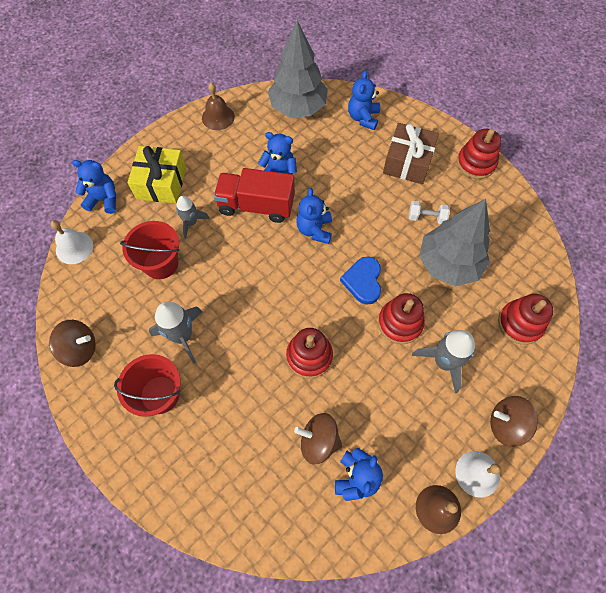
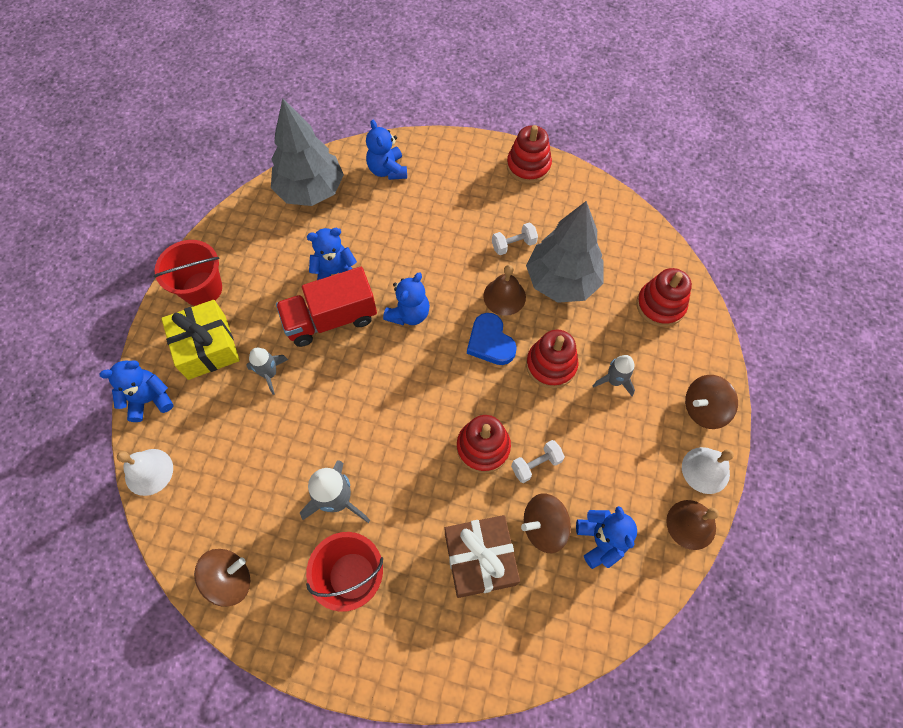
camera: 30 degrees left, 0 degrees up
red bucket [120,221,179,279] -> red bucket moved to [153,240,222,306]
brown bell [202,83,235,130] -> brown bell moved to [483,265,526,316]
blue teddy bear [296,188,332,244] -> blue teddy bear turned 120 degrees counterclockwise [383,272,430,325]
brown gift [383,123,439,184] -> brown gift moved to [445,515,520,598]
grey rocket [412,330,475,393] -> grey rocket [593,355,635,396], size x0.64
none -> white dumbbell [511,440,565,483]

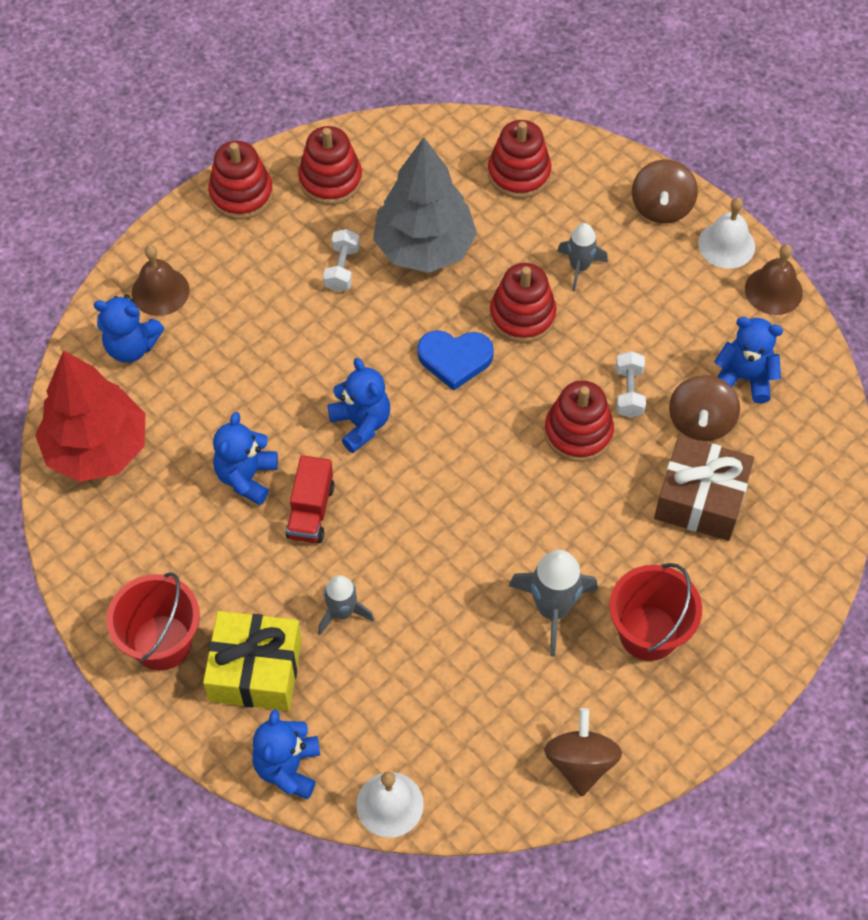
camera: 60 degrees left, 5 degrees down
grey tree [271,98,344,206] -> red tree [35,350,145,482]
red truck [276,267,377,347] -> red truck [286,455,335,543], size x0.62
brown bell [483,265,526,316] -> brown bell moved to [132,245,189,316]
none -> red stacking toy [298,126,362,205]

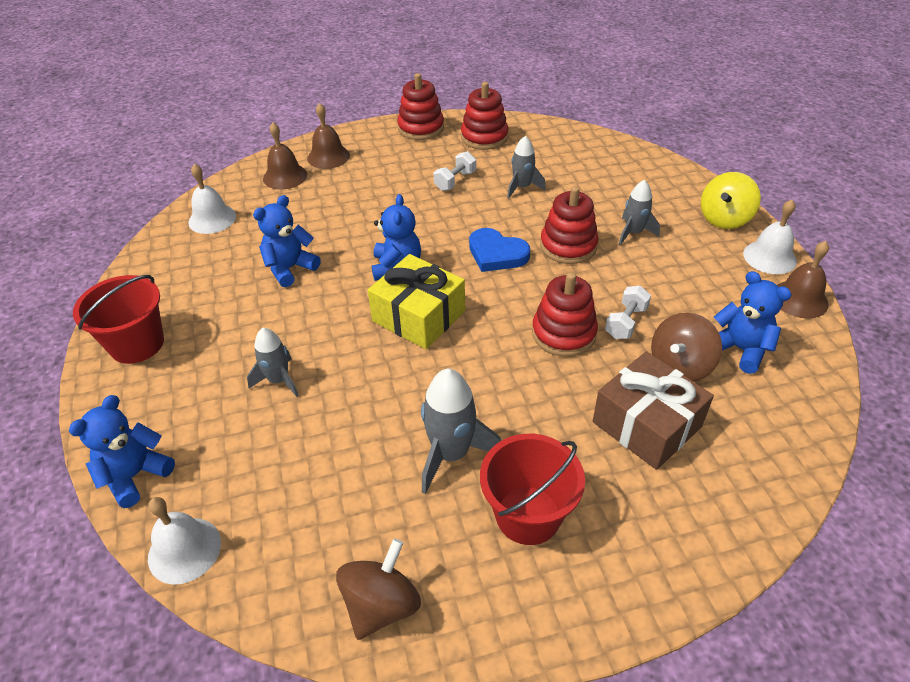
camera: 30 degrees right, 15 degrees down
red tree [35,350,145,482] -> white bell [188,164,236,234]
blue teddy bear [94,295,164,363] -> brown bell [263,122,307,189]
yellow gift [203,611,302,711] -> yellow gift moved to [368,254,465,349]
red truck [286,455,335,543] -> none
grey tree [373,137,477,273] -> grey rocket [507,136,546,199]
red stacking toy [488,120,551,198] -> none
brown spinning top [632,159,698,223] -> yellow spinning top [701,172,761,229]

